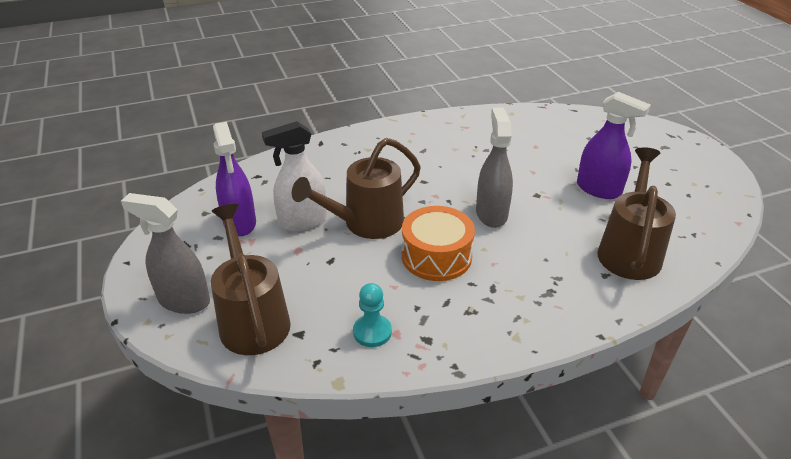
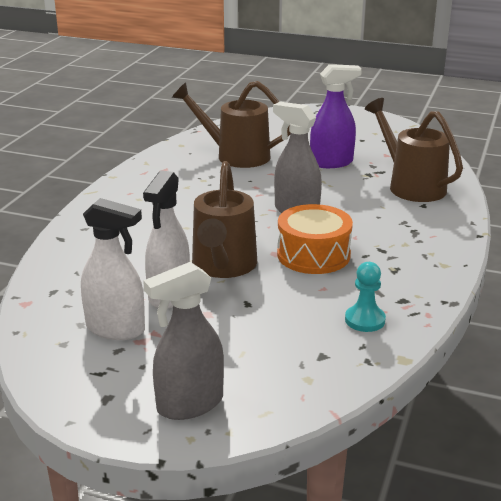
camera: 50 degrees left, 10 degrees down
brown watering can [211,204,291,355] -> brown watering can moved to [172,81,291,168]
purple spray bottle [213,122,256,236] -> white spray bottle [81,198,145,340]

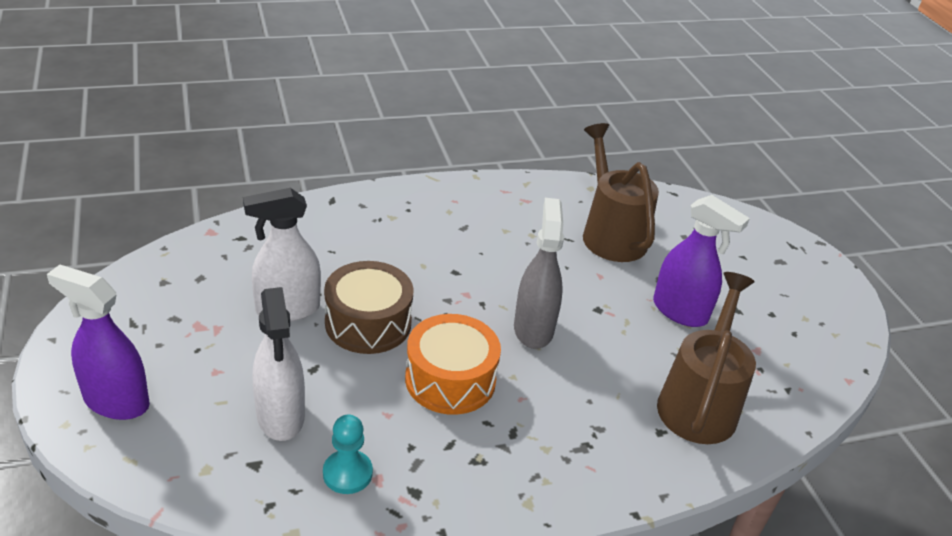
camera: 50 degrees right, 10 degrees up
white spray bottle [81,198,145,340] -> white spray bottle moved to [253,287,305,441]
grey spray bottle [143,262,224,420] -> purple spray bottle [47,265,150,420]
brown watering can [192,161,257,278] -> brown drum [324,261,414,354]

